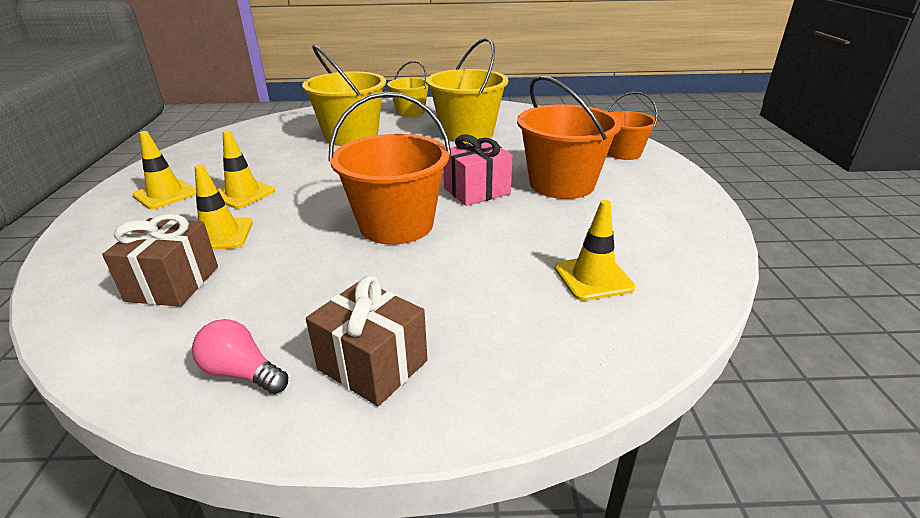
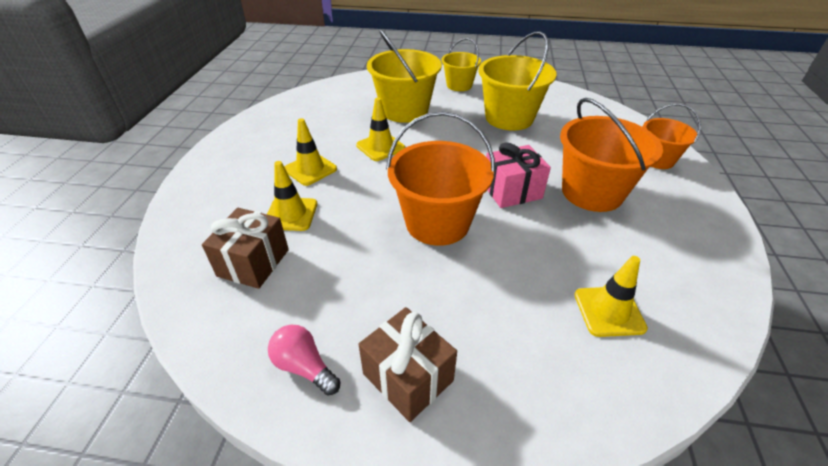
camera: 10 degrees right, 10 degrees up
yellow traffic cone [133,131,196,209] -> yellow traffic cone moved to [356,98,405,161]

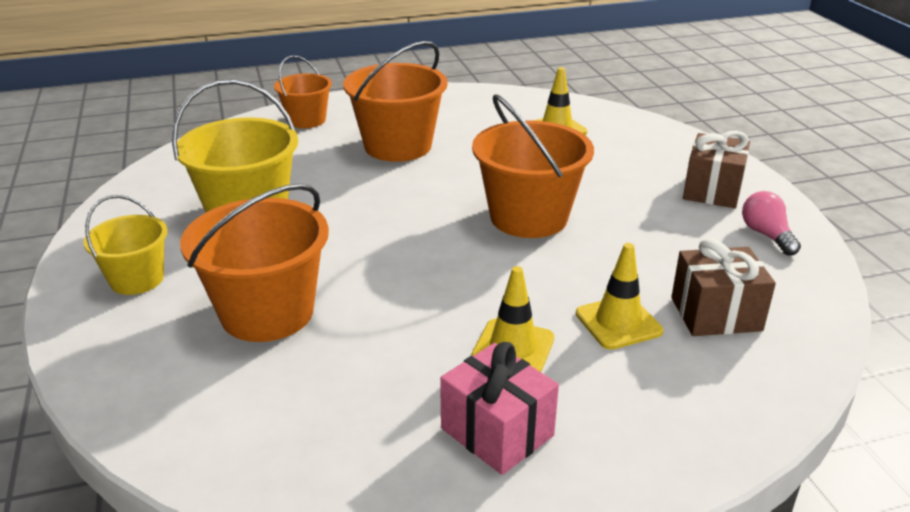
camera: 115 degrees left, 10 degrees down
pink light bulb [268,325,341,396] -> pink light bulb turned 150 degrees clockwise [742,191,801,256]
yellow traffic cone [356,98,405,161] -> none
yellow bucket [367,29,442,123] -> orange bucket [180,184,329,342]
pink gift [486,142,551,208] -> pink gift moved to [440,342,559,475]

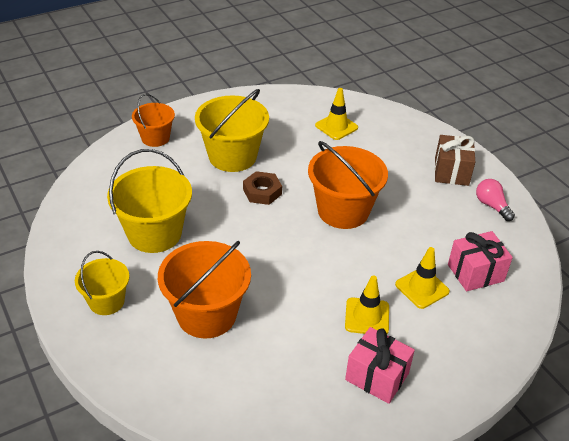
camera: 15 degrees left, 10 degrees up
orange bucket [343,41,448,162] -> yellow bucket [195,89,269,172]
brown gift [671,238,776,336] -> pink gift [448,231,513,291]
none -> brown nut [243,171,282,205]

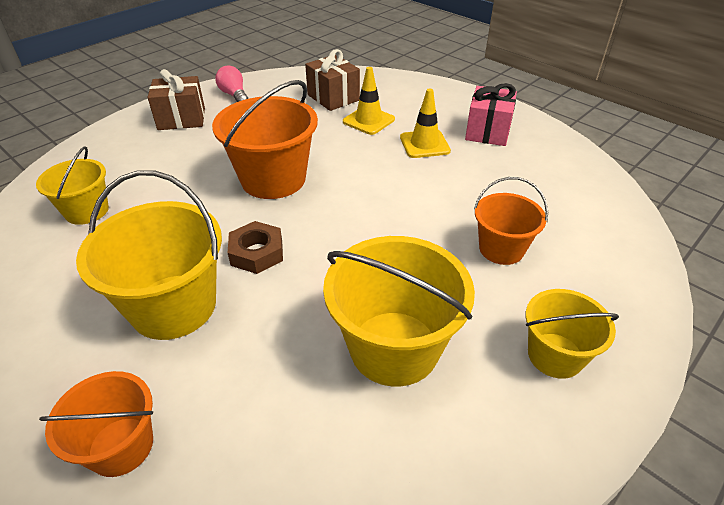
camera: 105 degrees left, 0 degrees up
orange bucket [158,241,251,339] -> orange bucket [474,177,548,265], size x0.60
yellow traffic cone [315,88,358,140] -> yellow bucket [36,146,109,225]
pink gift [448,231,513,291] -> brown gift [305,49,360,111]
pink light bulb [476,179,515,221] -> pink light bulb turned 105 degrees clockwise [215,66,248,102]

